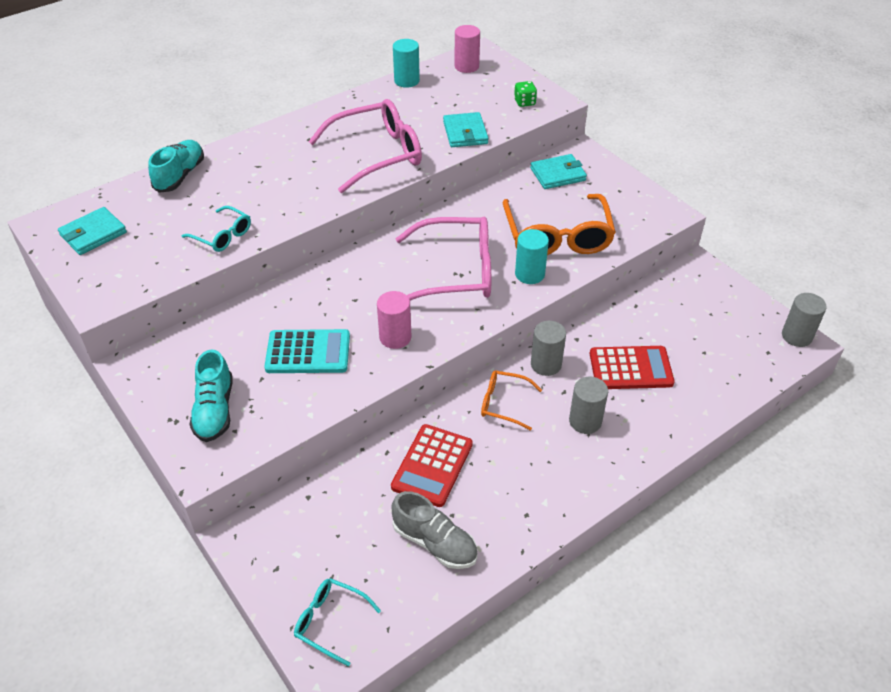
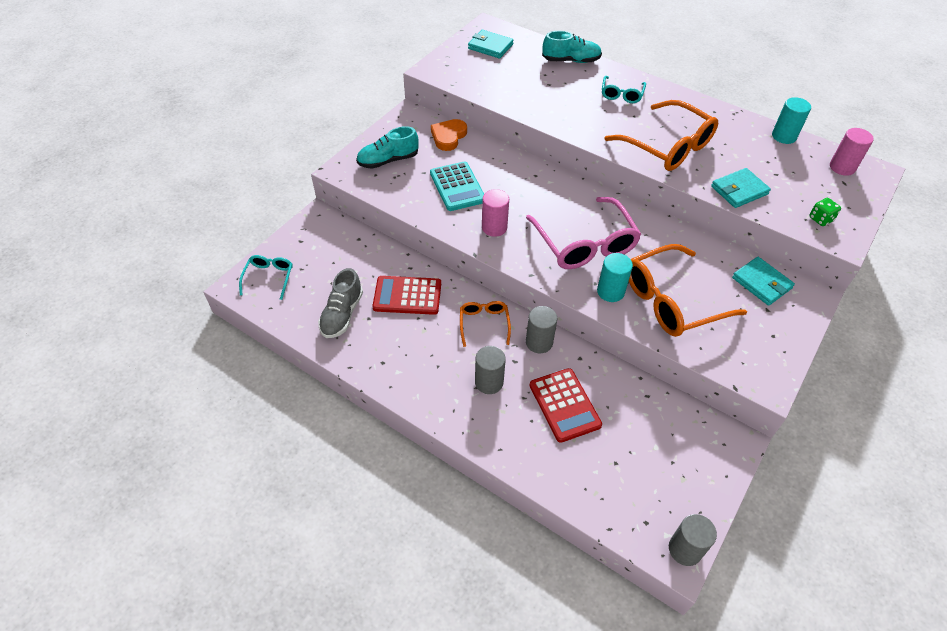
camera: 70 degrees right, 5 degrees up
turquoise glasses [182,206,251,252] -> turquoise glasses moved to [602,76,646,103]
pink glasses [308,99,422,193] -> orange glasses [604,100,718,171]
none -> orange heart [431,119,467,151]

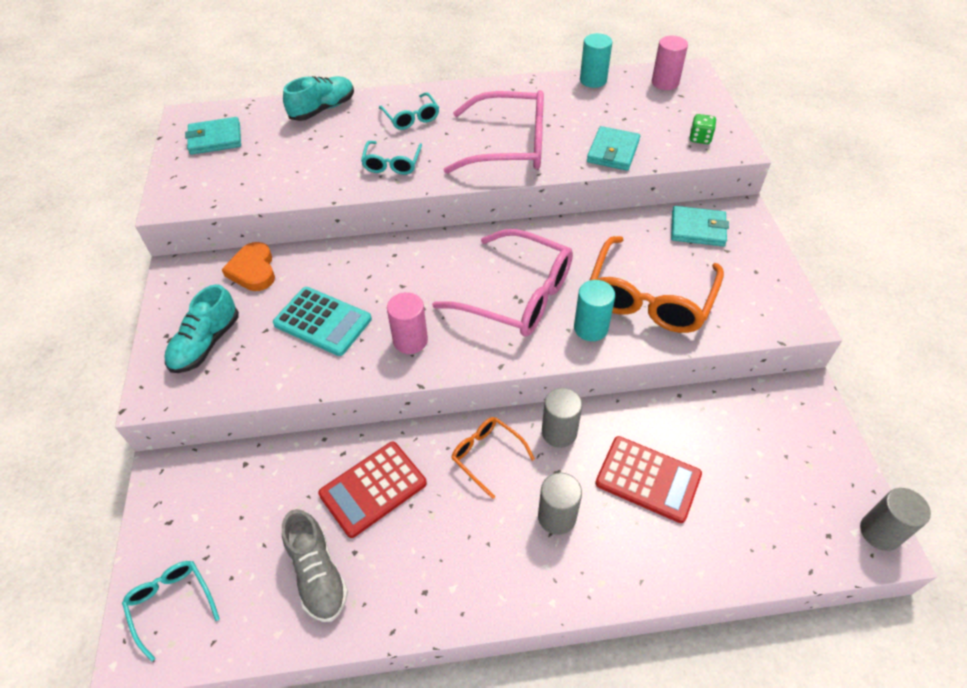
camera: 40 degrees left, 0 degrees up
orange glasses [604,100,718,171] -> pink glasses [444,90,544,174]
none -> turquoise glasses [361,141,422,175]

